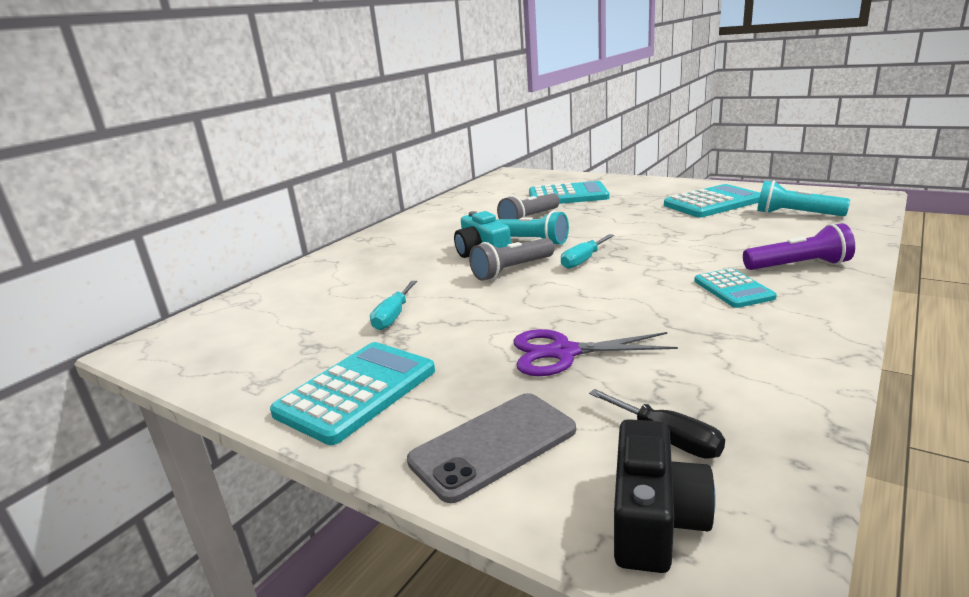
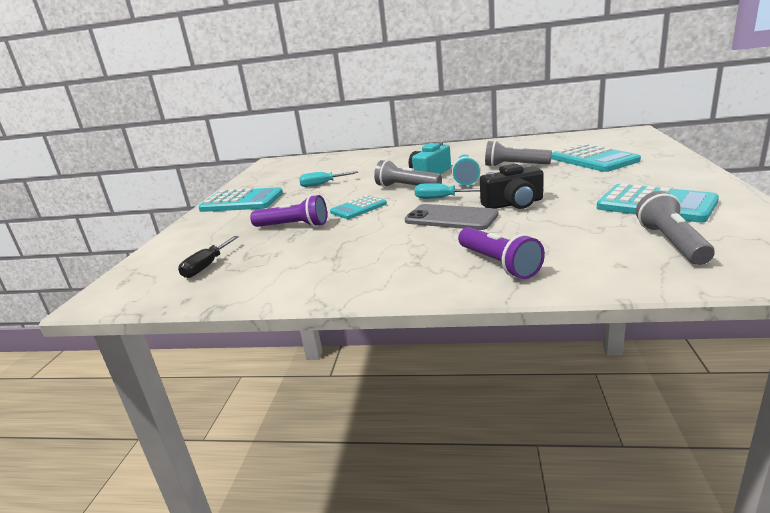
camera: 65 degrees right, 0 degrees up
grey phone [407,393,576,503] -> grey phone moved to [405,204,499,230]
purple scissors [513,329,678,376] -> purple flashlight [250,195,327,227]
black camera [614,419,716,573] -> black camera moved to [480,164,544,209]
turquoise calculator [694,268,777,308] -> turquoise calculator moved to [330,195,387,219]
turquoise flashlight [757,180,850,216] -> grey flashlight [636,191,715,265]

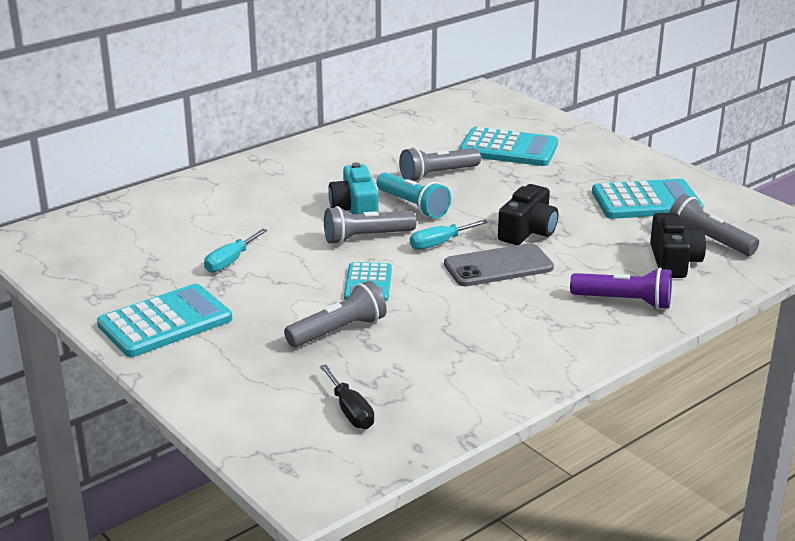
camera: 50 degrees left, 5 degrees up
purple flashlight [250,195,327,227] -> grey flashlight [284,281,387,347]
none -> black camera [650,213,706,278]

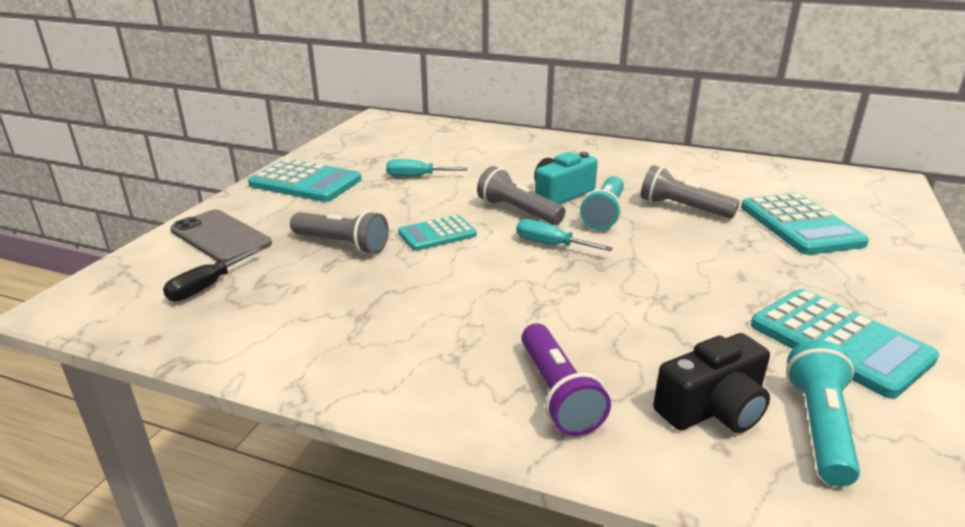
camera: 60 degrees right, 0 degrees up
grey phone [444,243,554,286] -> grey phone moved to [170,210,272,263]
black camera [498,184,558,245] -> none
grey flashlight [669,194,759,256] -> turquoise flashlight [786,340,860,487]

